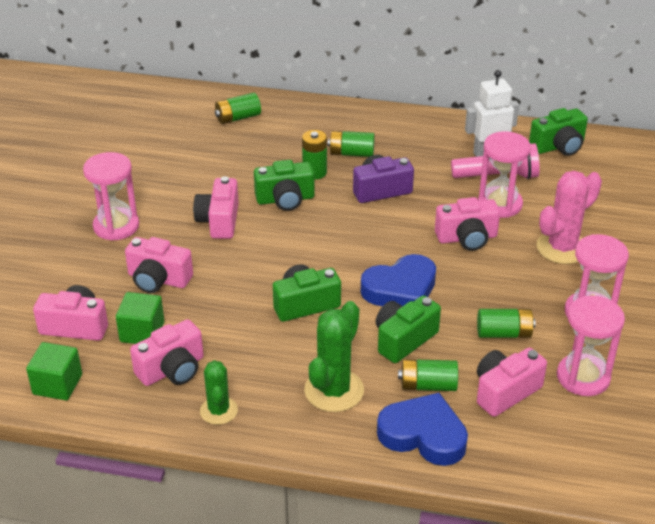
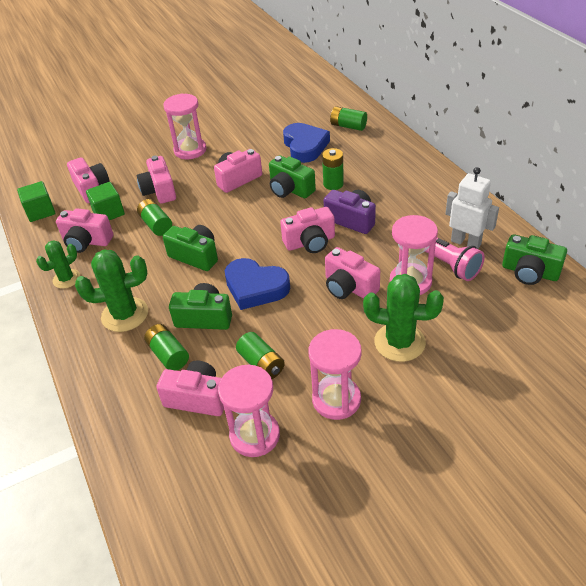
camera: 55 degrees right, 5 degrees up
green battery [328,131,375,157] -> green battery moved to [137,199,172,236]
blue heart [377,393,468,466] -> blue heart moved to [283,123,330,163]
pink cactus [536,171,602,264] -> green cactus [363,274,444,362]
none -> pink camera [280,207,335,253]

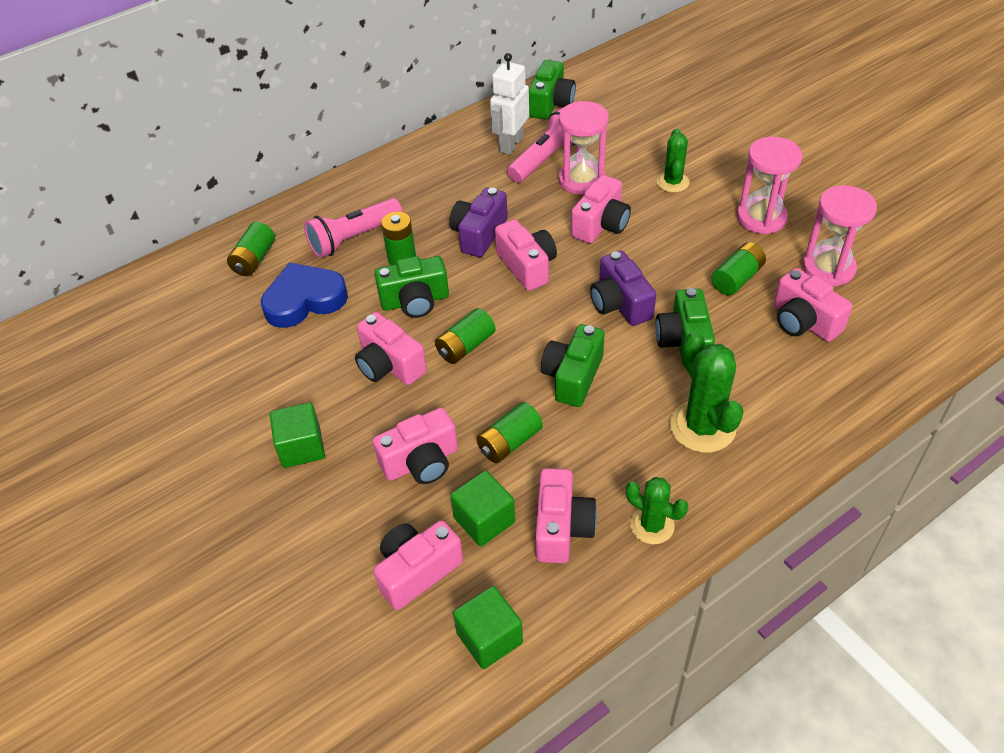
camera: 100 degrees left, 5 degrees up
green battery [144,324,189,371] -> green battery moved to [435,308,496,364]
pink camera [156,360,224,416] -> pink camera turned 45 degrees counterclockwise [774,268,853,342]
pink hourglass [163,93,206,159] -> green cube [270,402,325,468]
blue heart [225,258,290,310] -> purple camera [590,251,656,326]
green camera [269,155,316,198] -> green camera turned 45 degrees clockwise [374,256,449,318]
green cactus [363,274,444,362] -> green cactus [657,129,690,193], size x0.62
none -> pink flashlight [304,198,403,258]

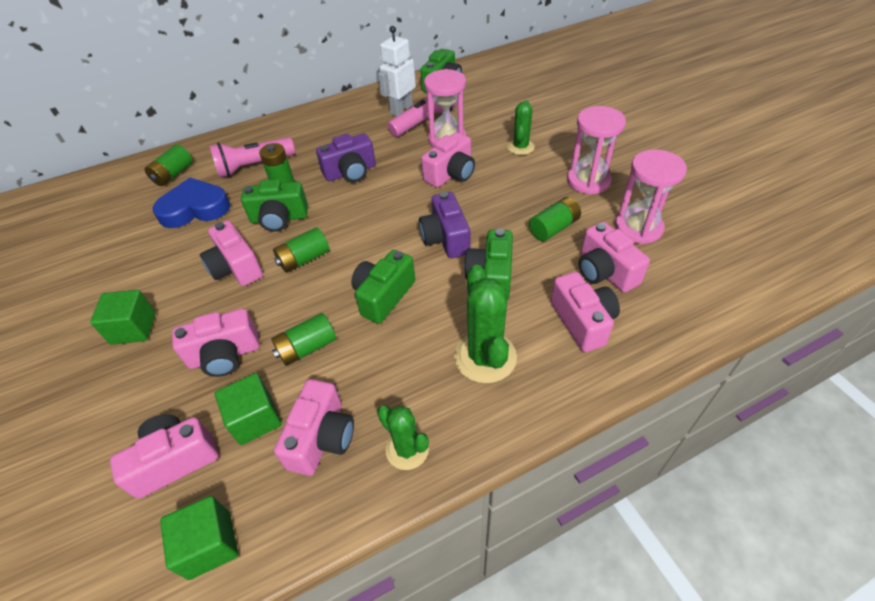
camera: 10 degrees right, 0 degrees up
purple camera [449,188,508,257] -> purple camera turned 150 degrees counterclockwise [316,133,376,182]
pink camera [495,219,557,291] -> pink camera moved to [551,272,620,352]

